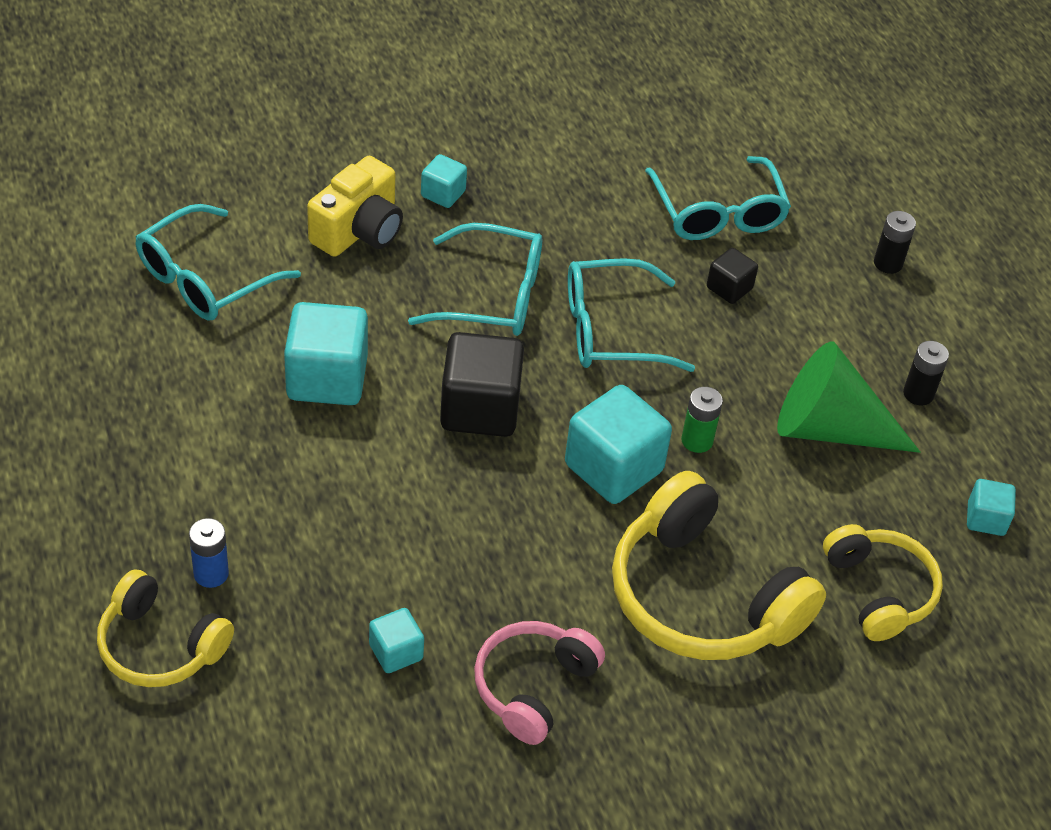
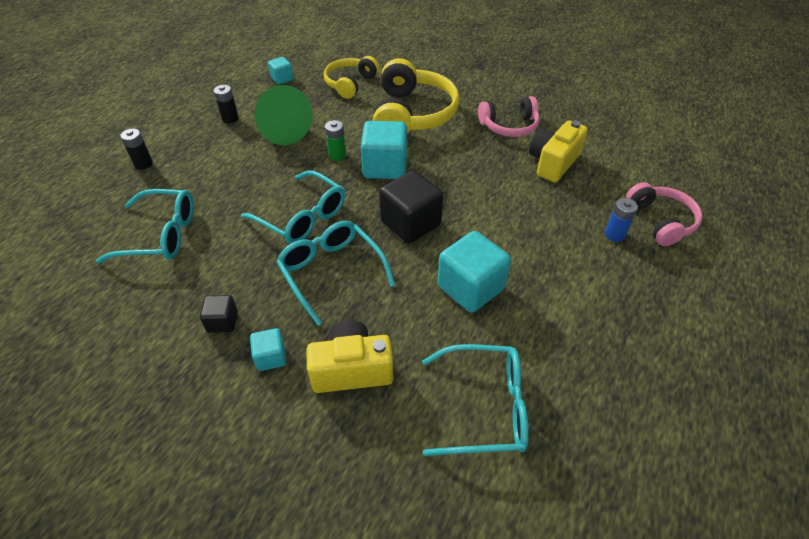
camera: 130 degrees left, 0 degrees up
yellow headphones [97,569,234,687] -> pink headphones [626,182,702,246]
turquoise cube [369,608,424,673] -> yellow camera [529,120,588,182]
turquoise glasses [645,156,791,240] -> turquoise glasses turned 60 degrees clockwise [96,189,194,264]
black cube [707,248,758,304] -> black cube moved to [200,295,238,333]

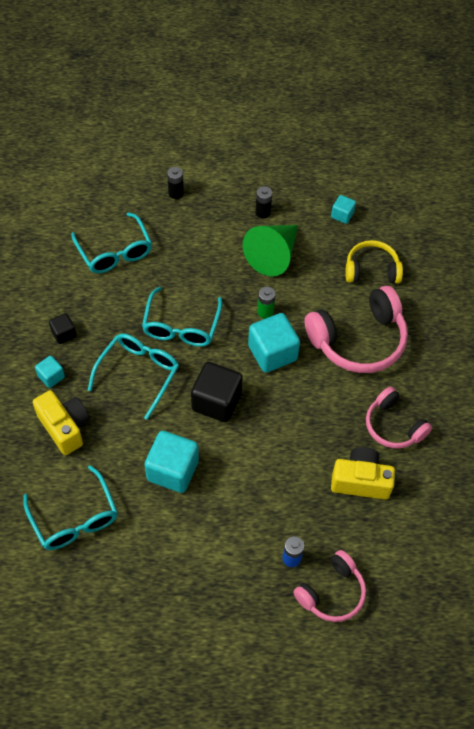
camera: 60 degrees right, 10 degrees up
yellow headphones [373,58,460,133] -> pink headphones [305,286,408,373]

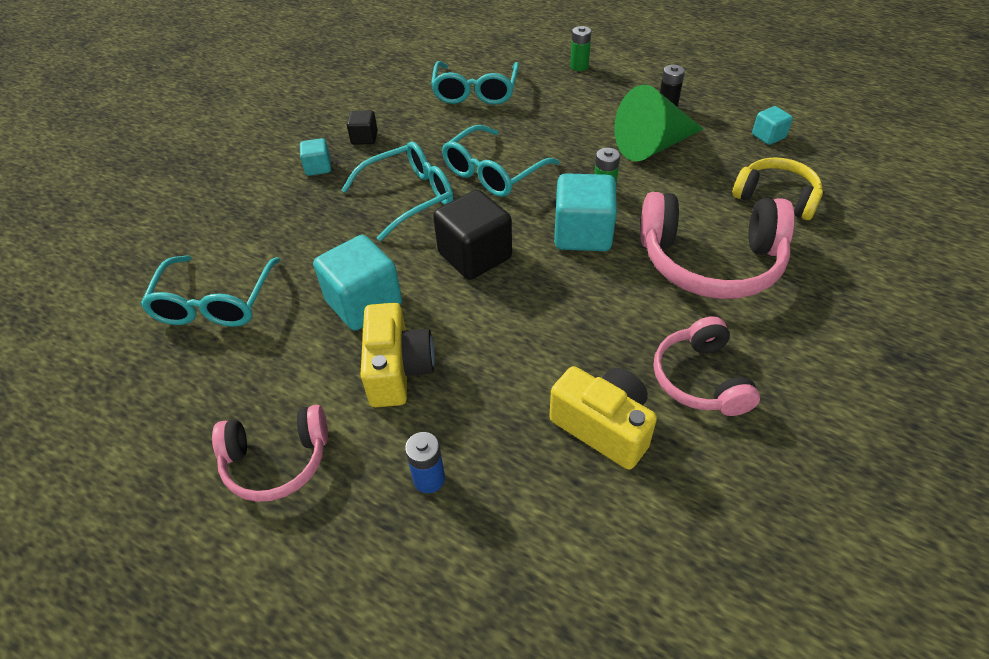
camera: 35 degrees right, 10 degrees down
yellow camera [33,390,90,455] -> yellow camera moved to [361,303,435,407]
black battery [167,167,184,199] -> green battery [570,26,591,71]
pink headphones [293,550,366,622] -> pink headphones moved to [212,405,328,502]

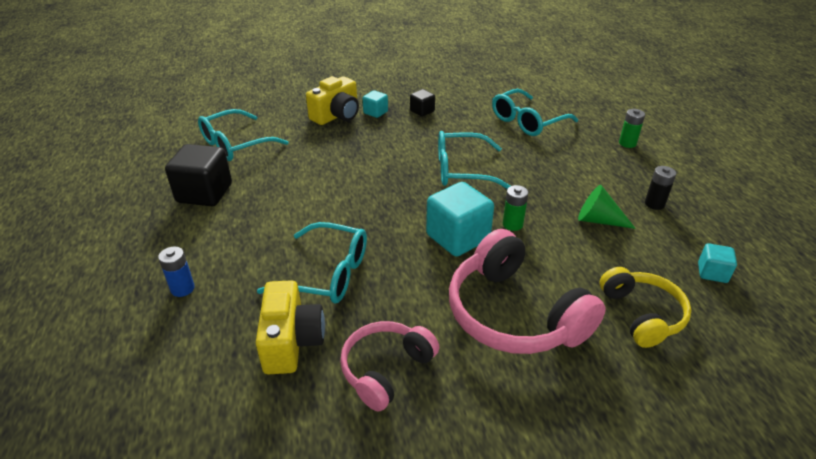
camera: 45 degrees right, 10 degrees down
pink headphones [212,405,328,502] -> none
turquoise cube [313,235,402,331] -> none
turquoise glasses [341,141,453,241] -> turquoise glasses moved to [257,222,367,304]
yellow camera [361,303,435,407] -> yellow camera moved to [306,76,359,125]
black cube [433,190,512,280] -> black cube moved to [165,144,232,206]
green cone [614,85,703,161] -> green cone [578,185,636,229], size x0.61

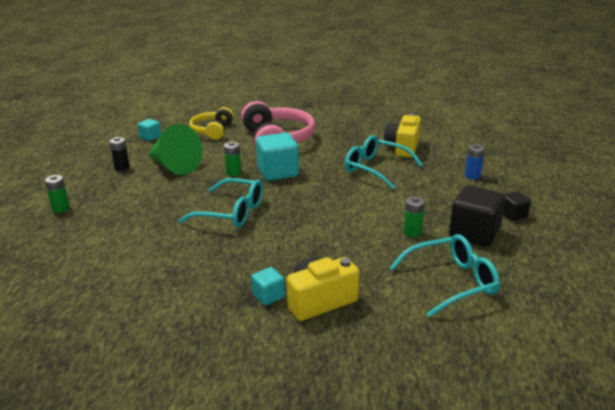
camera: 160 degrees left, 10 degrees down
pink headphones [340,321,439,412] -> none
black cube [410,89,435,117] -> black cube moved to [503,191,531,221]
turquoise glasses [492,89,578,136] -> none
green cone [578,185,636,229] -> green cone [148,124,202,175], size x1.65
none -> green battery [404,197,425,238]

